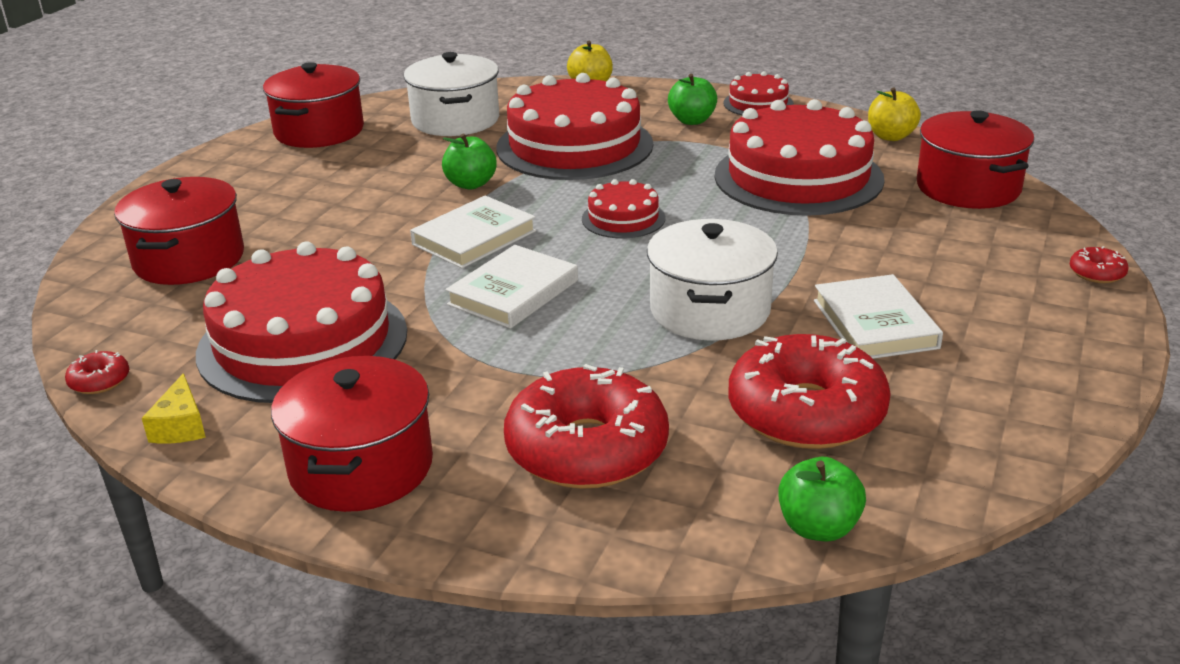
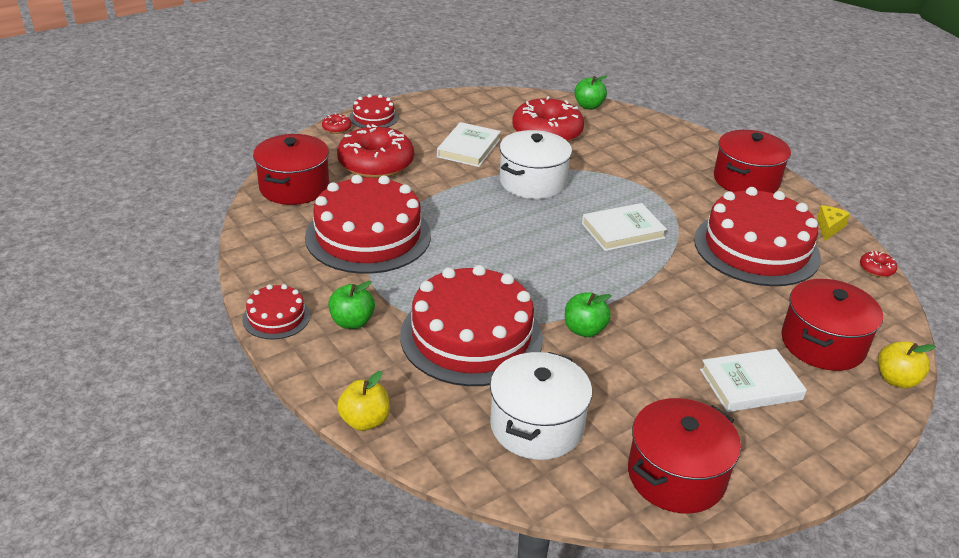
camera: 150 degrees left, 5 degrees up
white book [410,195,536,268] -> white book moved to [700,349,807,412]
red donut [504,364,669,489] -> red donut moved to [337,124,414,178]
red cake [582,179,665,238] -> red cake moved to [349,94,399,128]
yellow apple [868,87,921,141] -> yellow apple moved to [878,341,936,388]

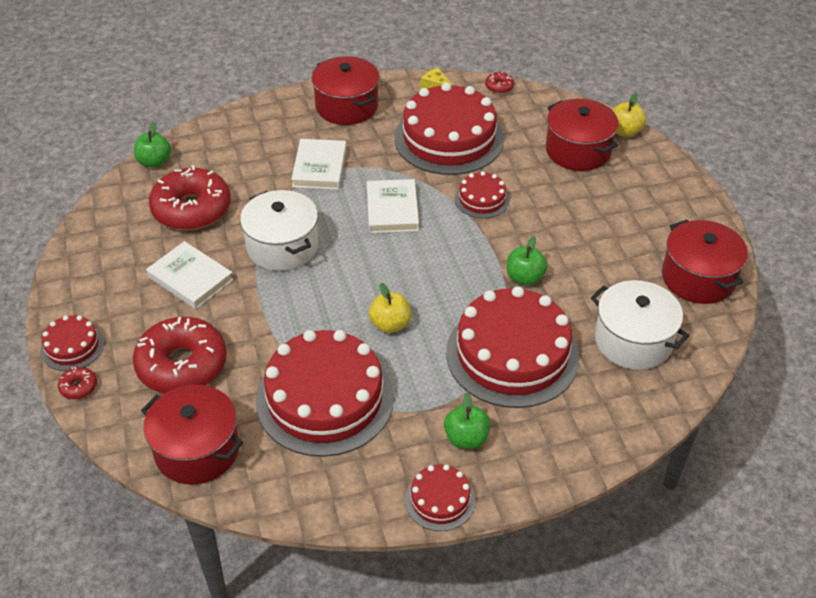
camera: 70 degrees left, 10 degrees up
yellow apple [337,371,390,431] -> yellow apple moved to [369,283,411,333]
white book [700,349,807,412] -> white book moved to [291,139,347,190]
none -> red cake [455,171,510,218]

